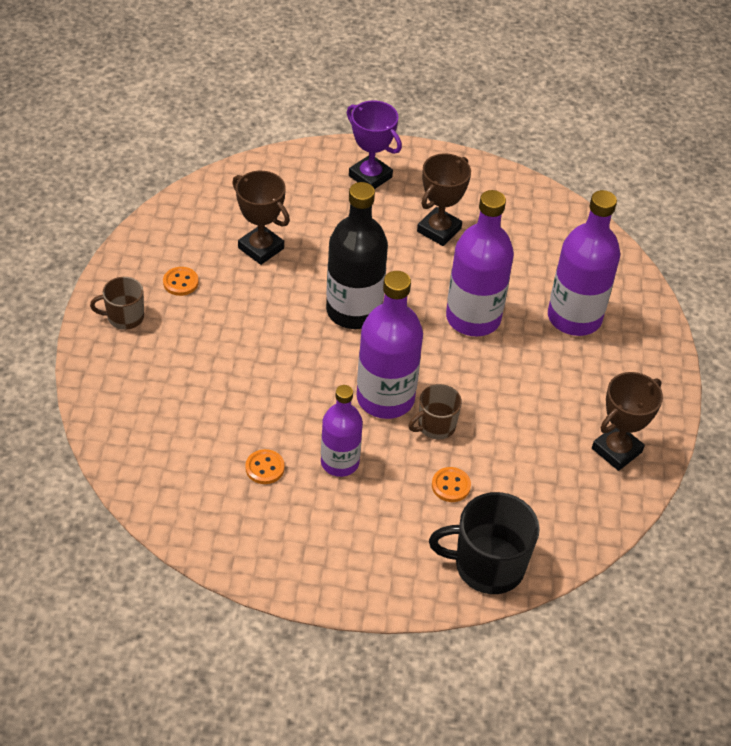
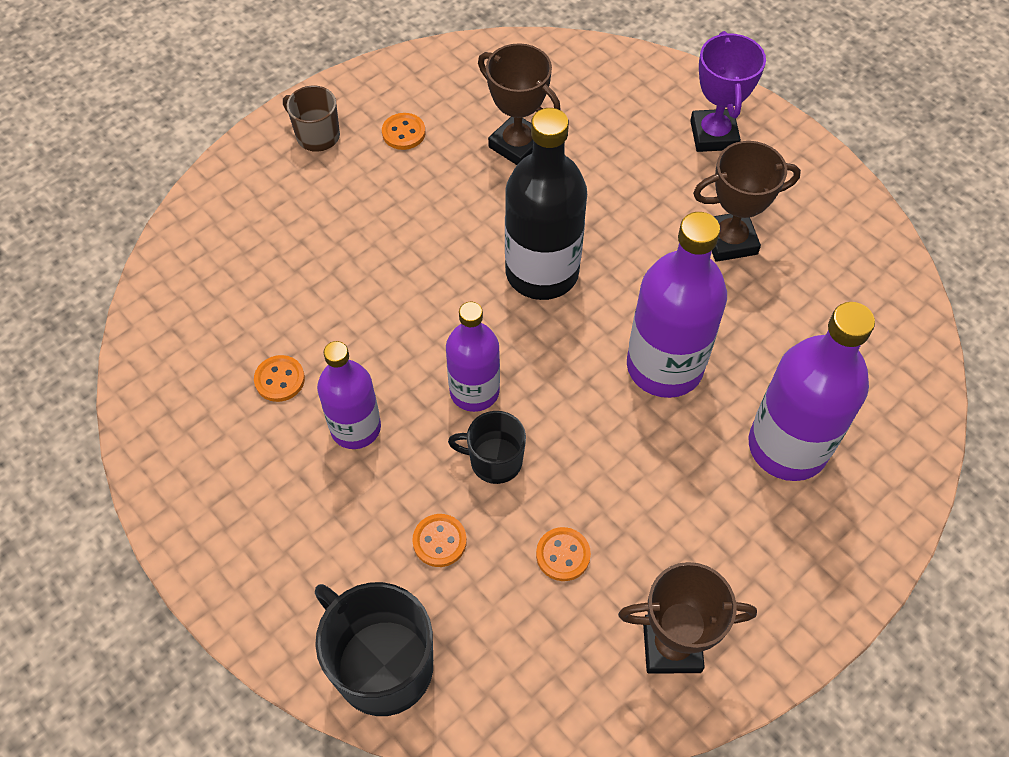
camera: 45 degrees right, 10 degrees up
brown trophy [232,171,290,265] -> brown trophy turned 45 degrees counterclockwise [478,43,560,165]
purple bottle [357,271,423,419] -> purple bottle [446,302,500,412], size x0.64
brown mug [409,384,462,439] -> black mug [448,411,526,484]
none -> orange button [536,527,591,581]

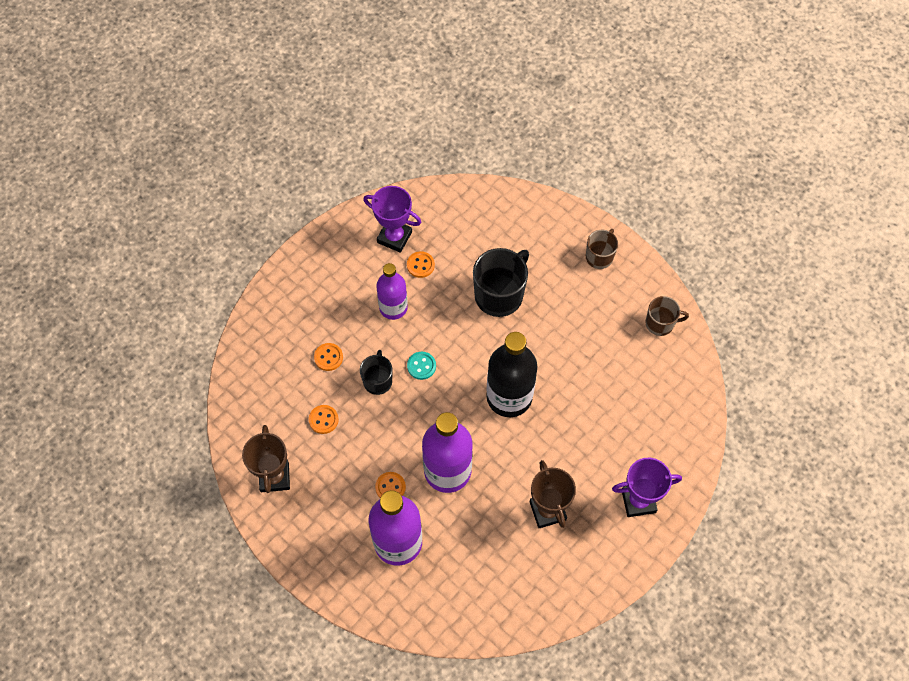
camera: 85 degrees right, 5 degrees up
black mug [315,582,433,716] -> black mug moved to [473,248,529,317]
orange button [382,113,425,150] -> orange button moved to [375,472,406,498]
purple bottle [446,302,500,412] -> turquoise button [407,352,436,380]
brown trophy [478,43,560,165] -> none
none -> purple trophy [363,186,422,253]
none -> brown mug [646,296,689,336]

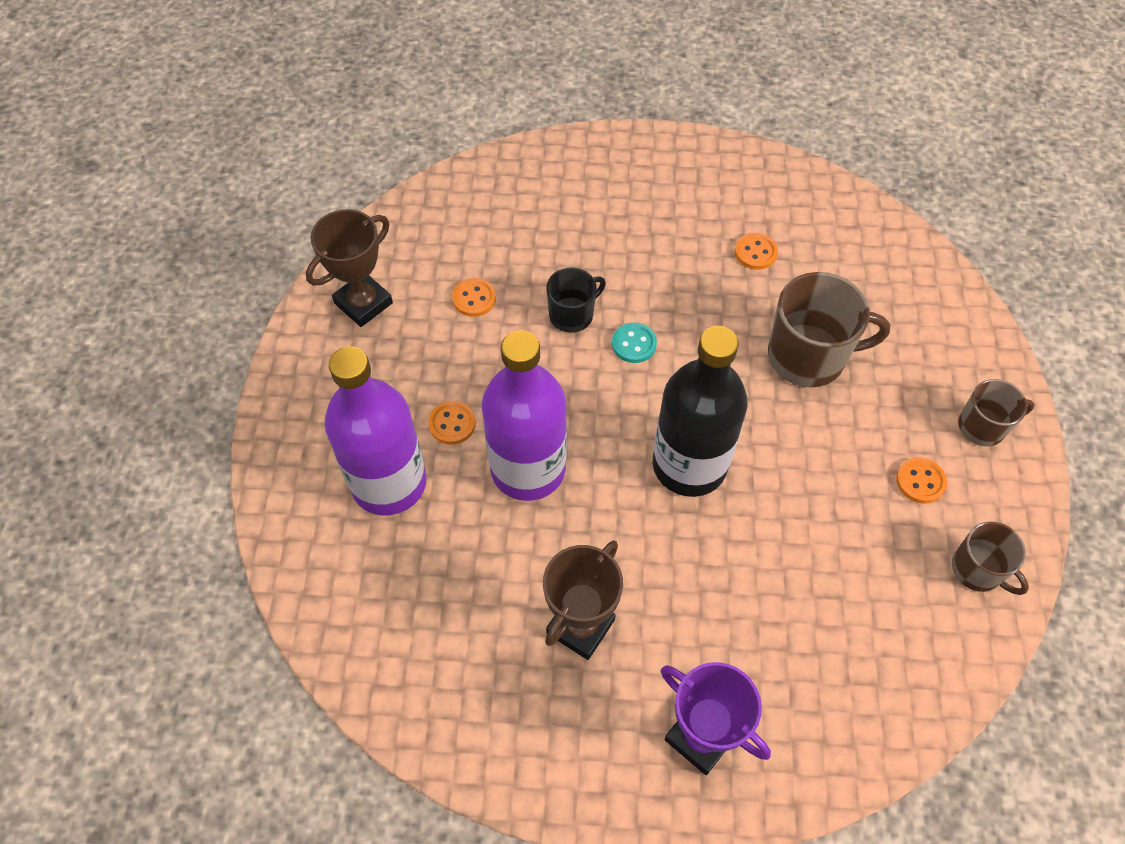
camera: 50 degrees right, 5 degrees down
orange button [314,343,343,371] -> orange button moved to [896,457,947,504]
purple trophy [363,186,422,253] -> none
purple bottle [376,263,408,320] -> none
black mug [473,248,529,317] -> brown mug [768,272,890,387]

